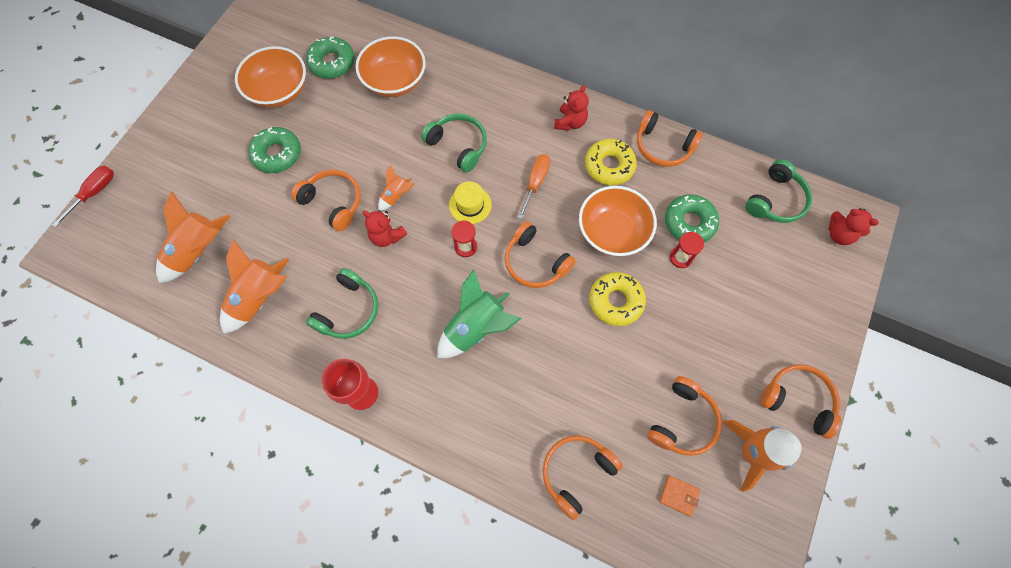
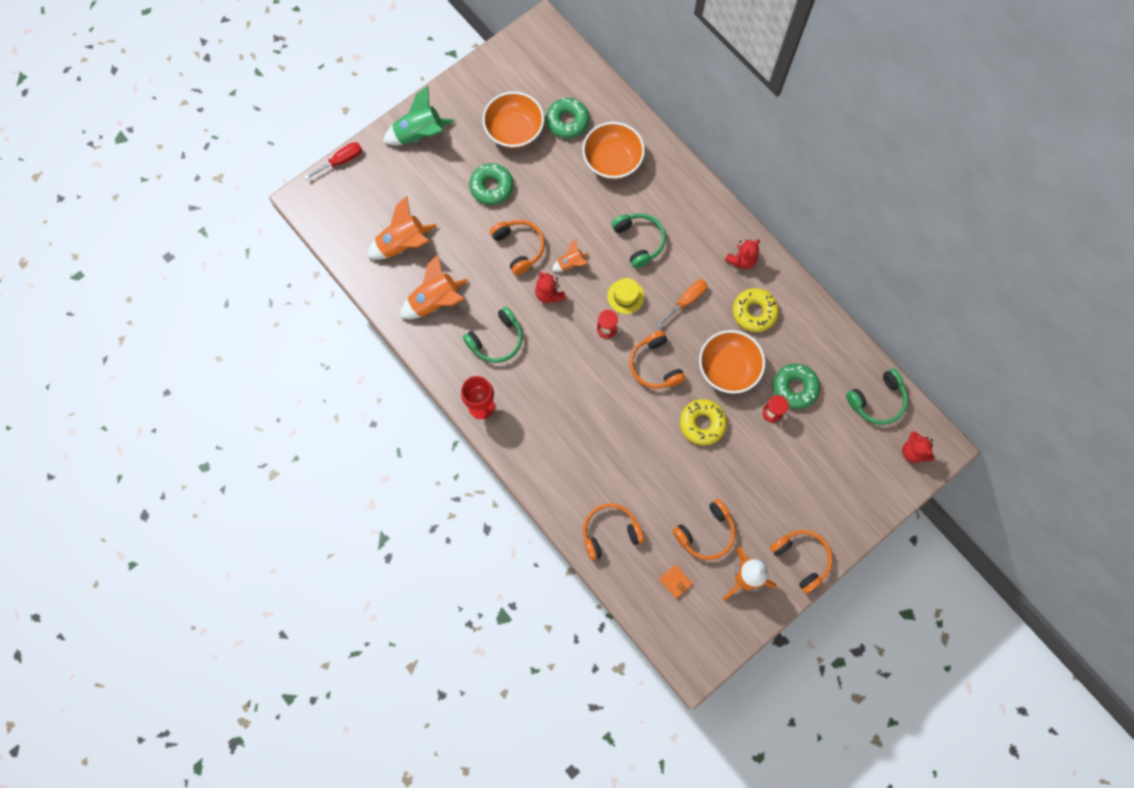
camera: 25 degrees right, 5 degrees up
green rocket [437,269,522,358] -> green rocket moved to [383,86,455,145]
orange headphones [637,110,703,167] -> none

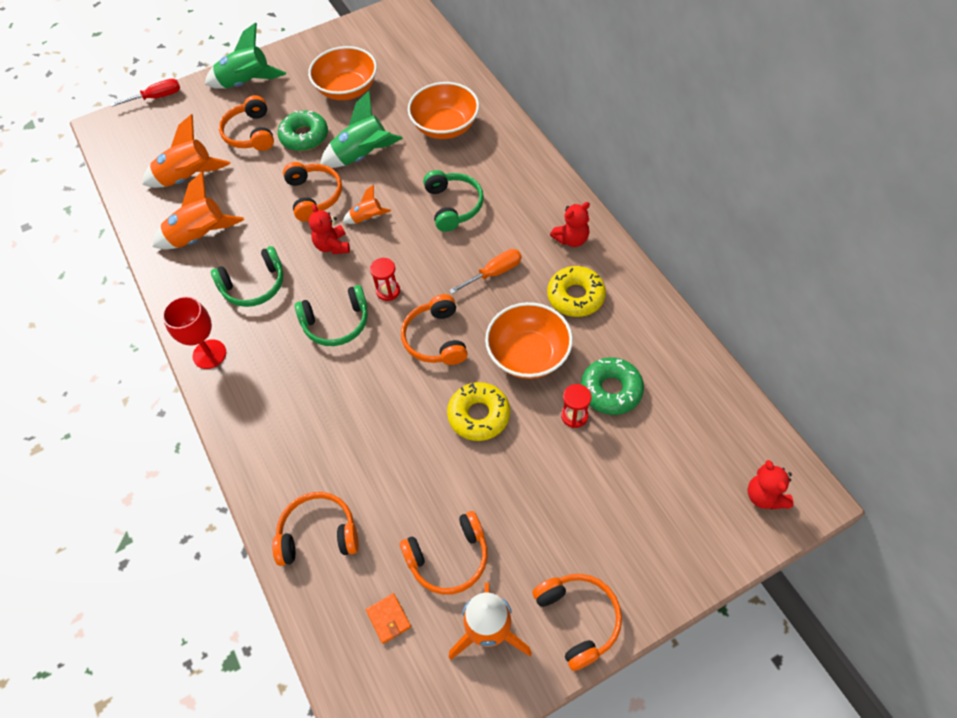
camera: 15 degrees right, 15 degrees down
green donut [546,98,589,138] -> none
yellow hat [607,278,644,314] -> none
green headphones [846,369,908,425] -> green headphones moved to [295,285,368,346]
none -> orange headphones [219,95,274,151]
none -> green rocket [320,91,403,168]

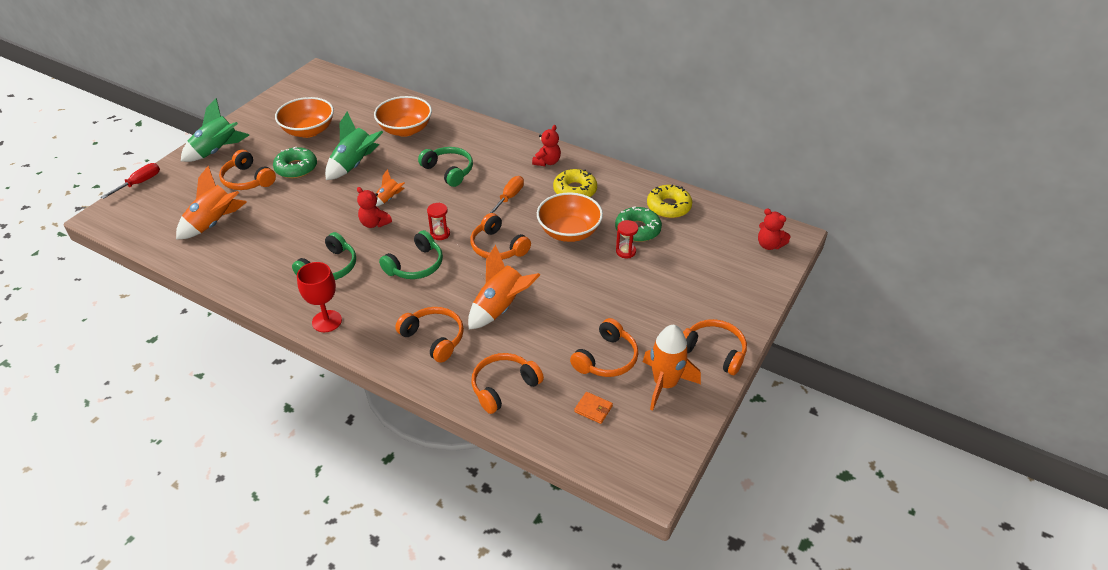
camera: 35 degrees left, 15 degrees down
orange rocket [153,172,244,250] -> orange rocket moved to [468,245,540,329]
orange headphones [283,162,342,221] -> orange headphones moved to [395,307,464,363]
yellow donut [447,382,510,441] -> yellow donut moved to [647,185,692,218]

